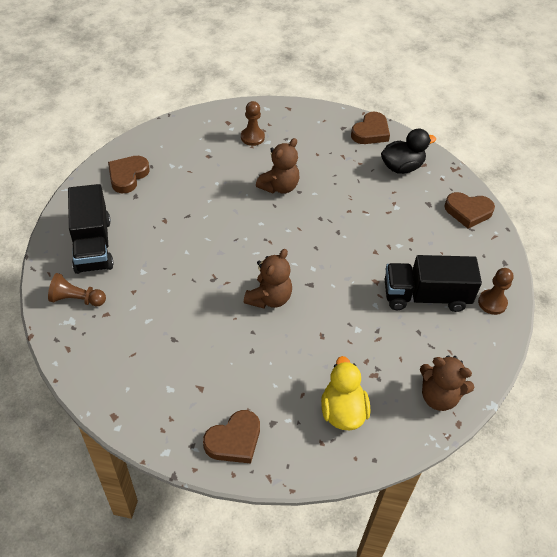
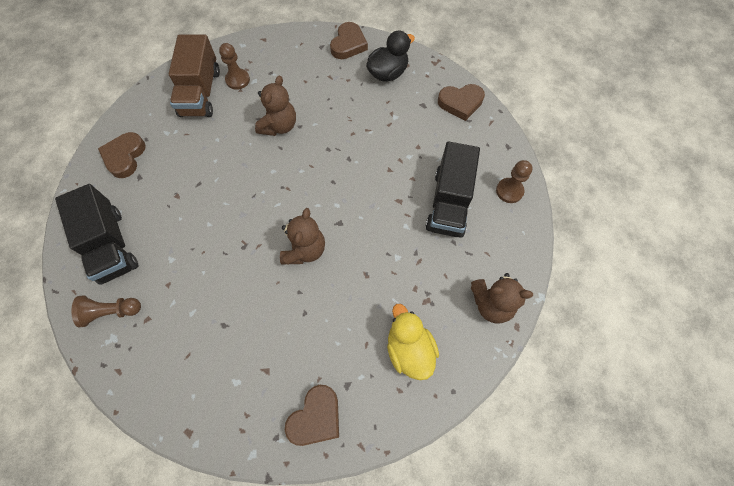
camera: 15 degrees left, 15 degrees up
black truck [385,255,482,312] -> black truck turned 60 degrees counterclockwise [426,141,480,238]
none -> brown truck [169,35,220,117]

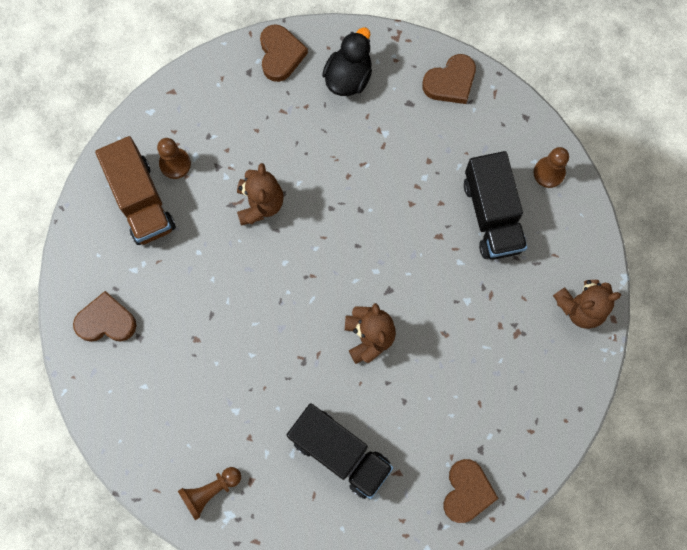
camera: 25 degrees left, 10 degrees up
black truck [55,184,138,285] -> black truck moved to [287,403,393,499]
brown heart [98,132,146,178] -> brown heart turned 105 degrees clockwise [73,291,137,342]
yellow duck [387,304,439,380] -> none

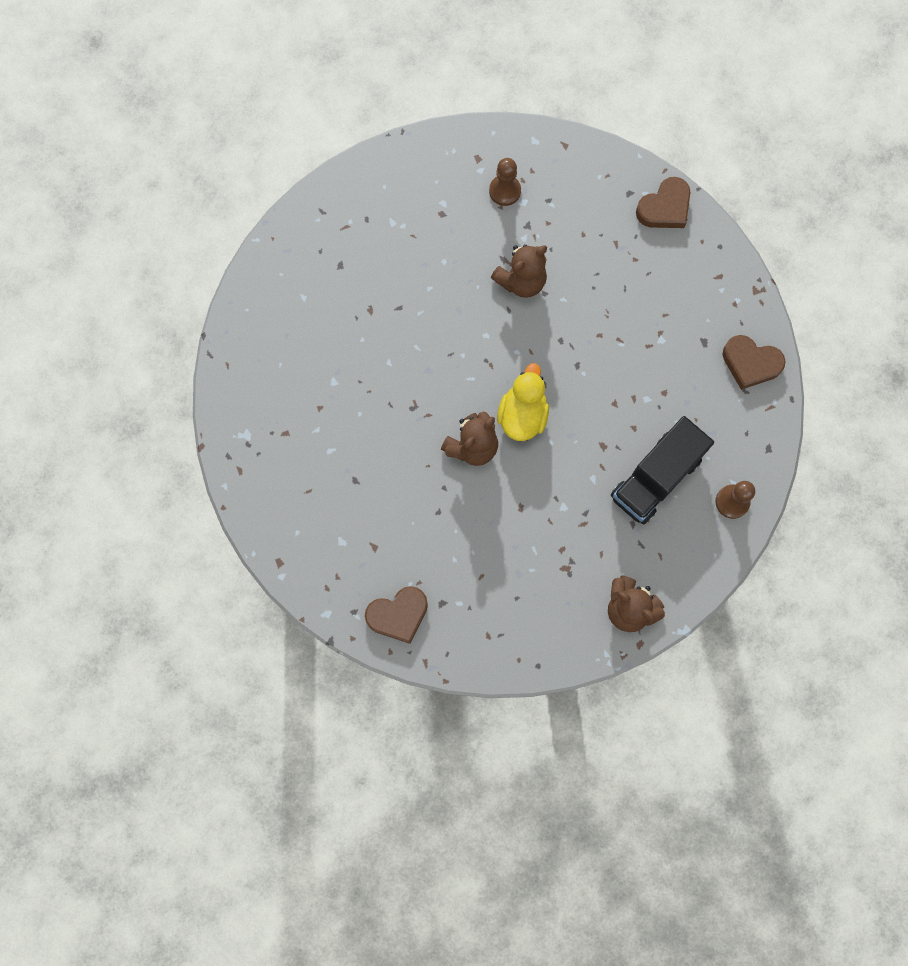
camera: 55 degrees right, 0 degrees up
brown heart [73,291,137,342] -> none
brown truck [95,136,176,245] -> none
brown pawn [178,467,241,521] -> none
black truck [287,403,393,499] -> none
black duck [322,27,372,96] -> none
none -> yellow duck [497,363,549,441]

